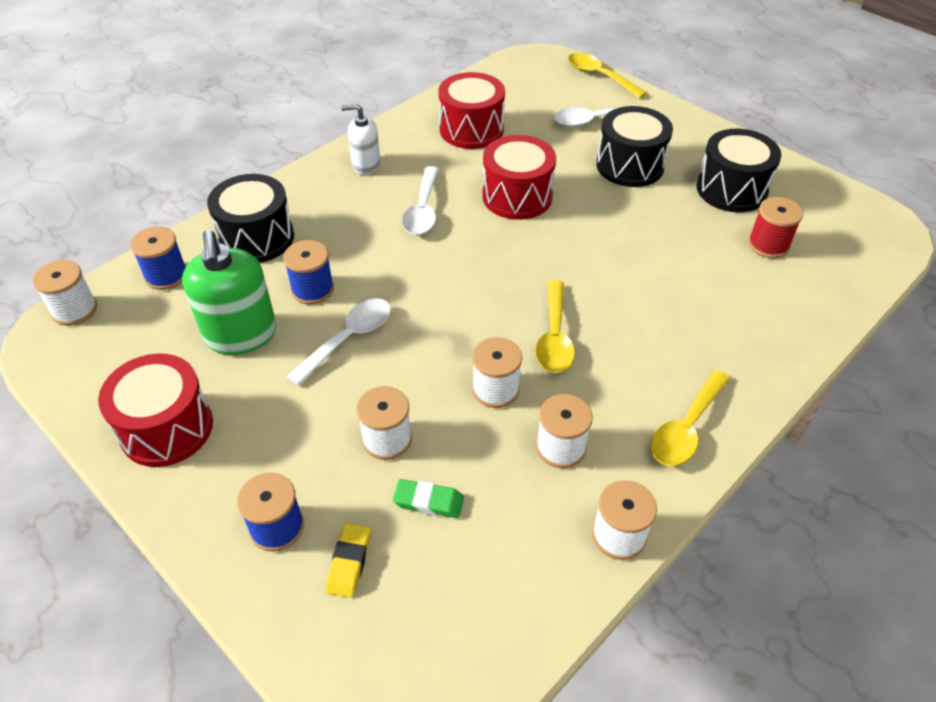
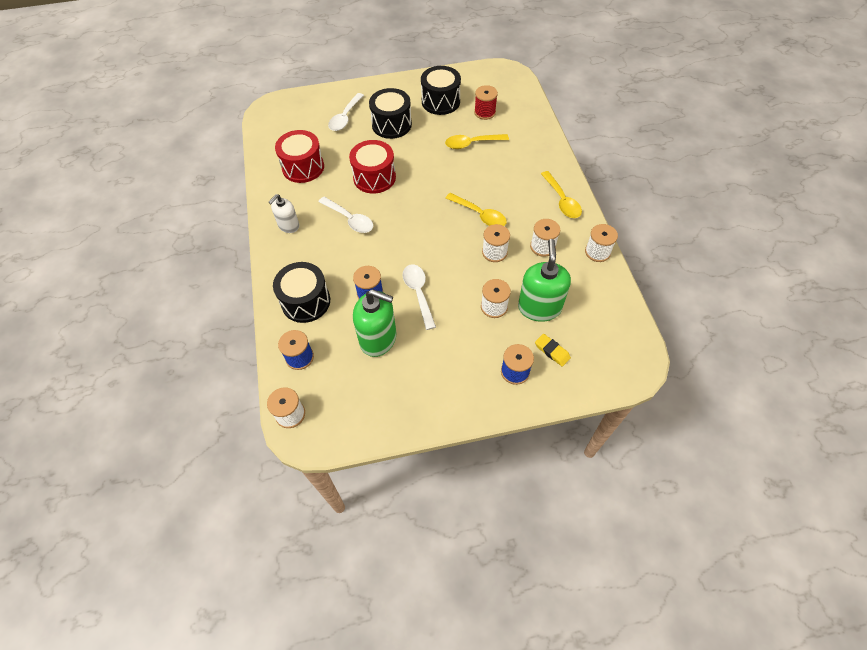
camera: 55 degrees left, 10 degrees up
red drum [98,353,213,467] -> none
green eraser [393,479,464,518] -> green soap dispenser [518,239,571,322]
yellow spoon [568,53,647,98] -> yellow spoon moved to [445,134,509,149]

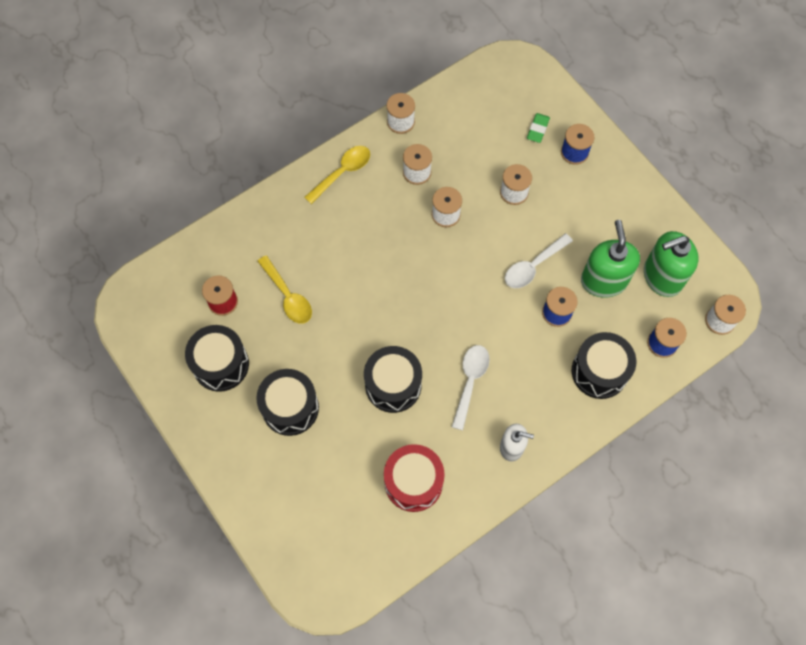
camera: 115 degrees left, 10 degrees up
white spoon [328,93,364,131] -> none
red drum [349,140,396,194] -> black drum [364,346,422,413]
yellow spoon [446,193,507,226] -> none
green soap dispenser [518,239,571,322] -> green soap dispenser moved to [644,231,698,297]
yellow eraser [535,334,571,367] -> green eraser [527,113,550,143]

